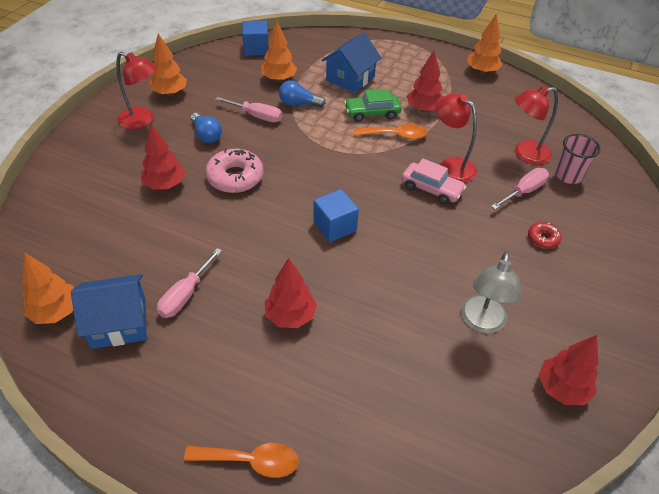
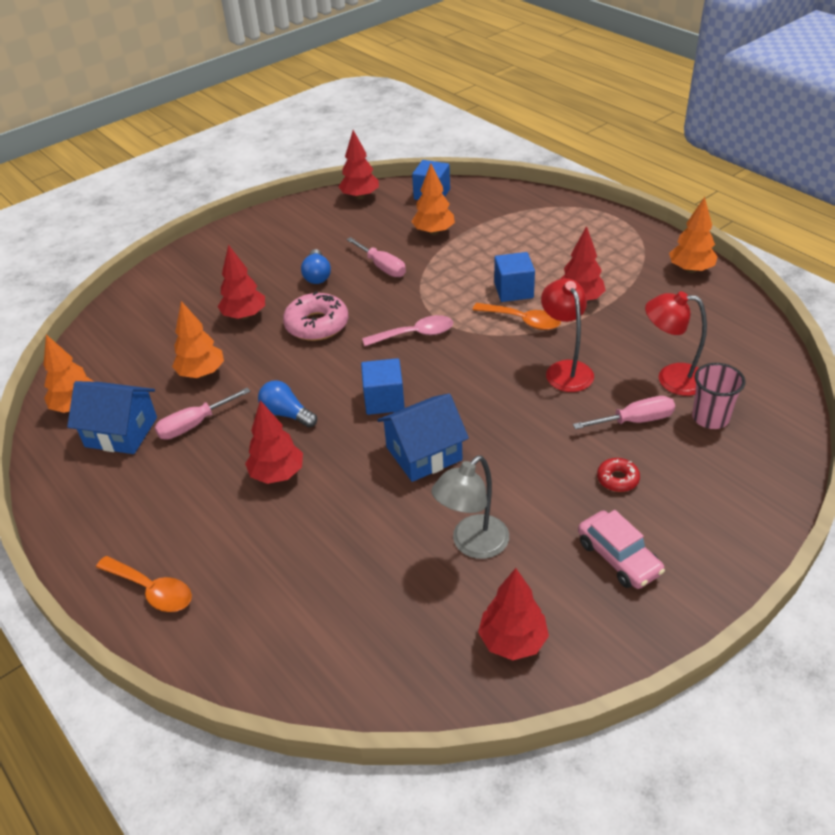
camera: 30 degrees right, 5 degrees down
red lamp [116,52,157,129] -> none
orange tree [149,34,187,96] -> orange tree moved to [172,301,224,378]
blue light bulb [279,80,326,107] -> blue light bulb moved to [258,380,317,428]
blue house [322,33,381,93] -> blue house moved to [377,394,469,482]
green car [344,89,401,122] -> blue cube [494,252,535,302]
pink car [402,158,466,205] -> pink car moved to [578,510,665,589]
none -> red tree [338,130,379,199]
none -> pink spoon [362,315,453,346]

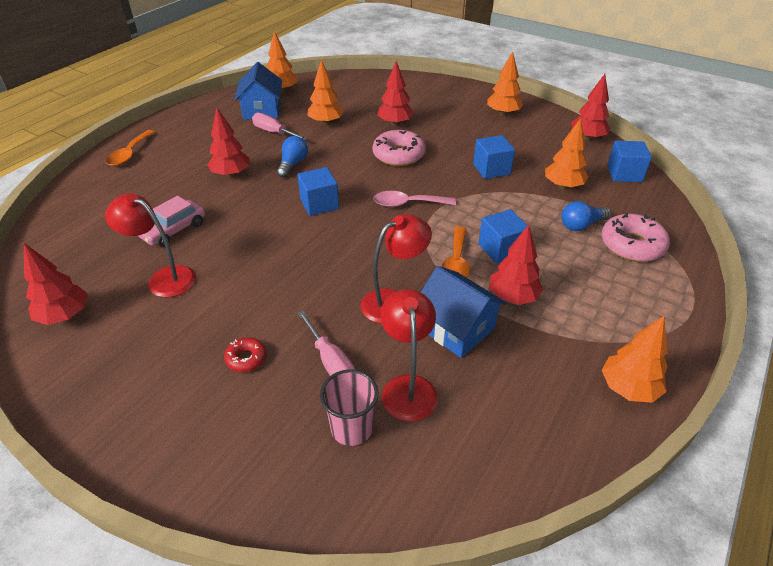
camera: 70 degrees right, 0 degrees up
blue light bulb [301,249,331,284] -> blue light bulb moved to [562,201,611,231]
pink screwdriver [346,237,406,277] -> blue cube [473,135,515,179]
pink spoon [362,315,453,346] -> pink spoon turned 120 degrees clockwise [373,191,456,207]
blue house [377,394,469,482] -> blue house moved to [421,266,507,358]
grey lamp [431,455,509,559] -> red lamp [105,193,196,298]
pink car [578,510,665,589] -> pink car moved to [138,196,205,247]
none -> orange tree [487,51,523,116]
none -> pink donut [601,213,670,262]

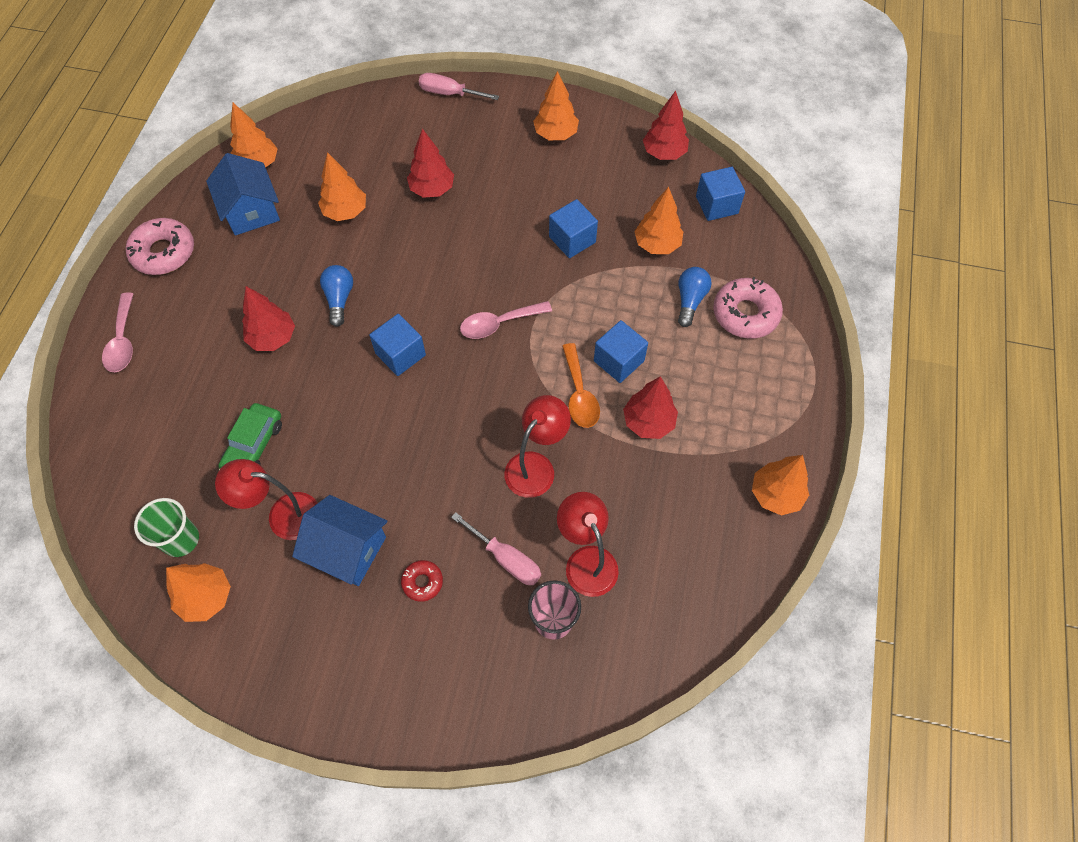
camera: 20 degrees left, 20 degrees up
red tree [24,243,88,325] -> orange tree [166,563,231,622]
orange spoon [105,130,155,166] -> pink spoon [102,292,134,372]
pink car [138,196,205,247] -> green car [218,403,282,470]
pink screwdriver [252,113,308,140] -> pink screwdriver moved to [419,73,499,100]
pink donut [372,130,426,166] -> pink donut moved to [126,218,194,275]
blue house [421,266,507,358] -> blue house moved to [292,495,387,586]
blue light bulb [562,201,611,231] -> blue light bulb turned 150 degrees clockwise [678,267,711,327]
none -> green cup [134,498,199,557]

